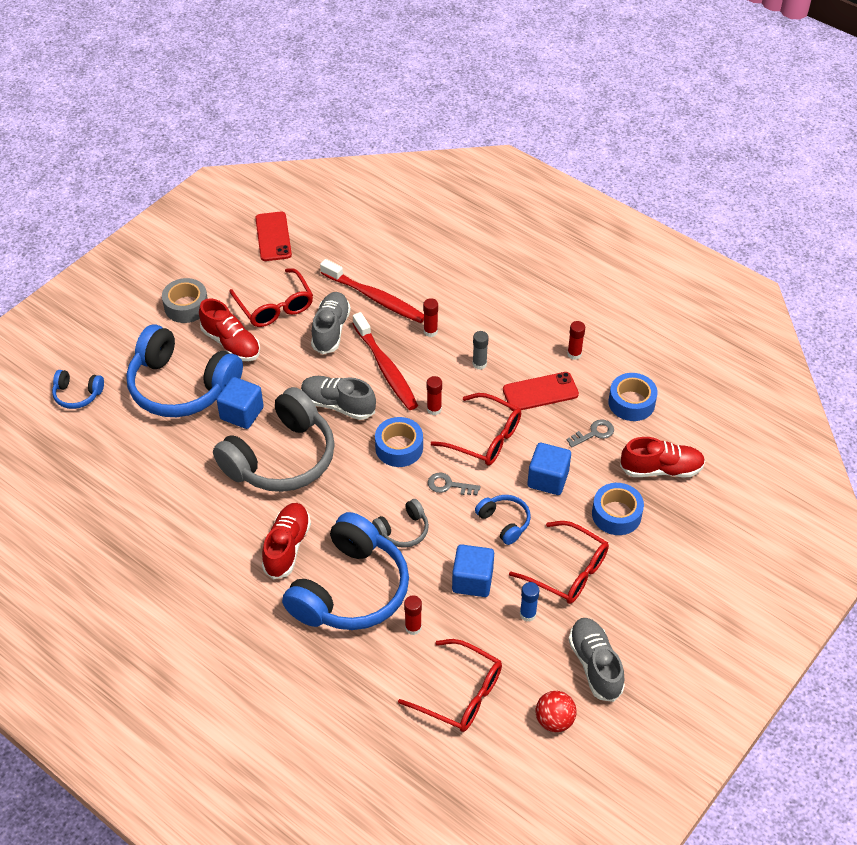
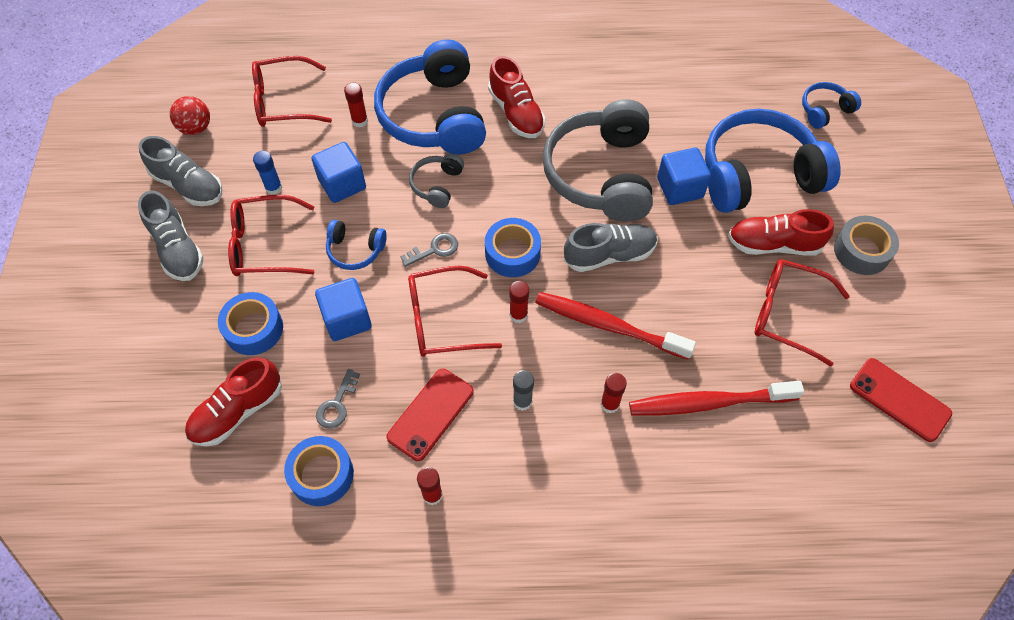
camera: 140 degrees right, 10 degrees up
grey shoe [311,292,351,354] -> grey shoe moved to [138,190,204,281]

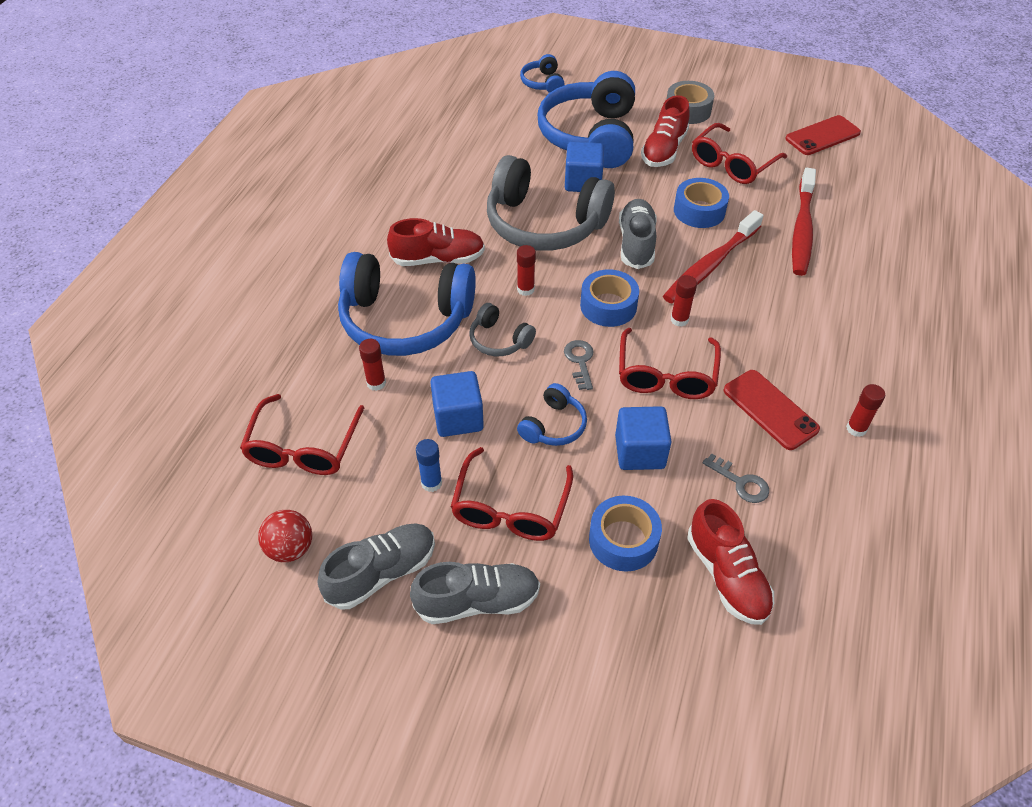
camera: 70 degrees left, 10 degrees down
blue tape [284,436,354,506] -> blue tape moved to [674,178,729,228]
grey glue stick [513,370,534,411] -> none
red glue stick [600,373,627,413] -> red glue stick moved to [517,245,536,296]

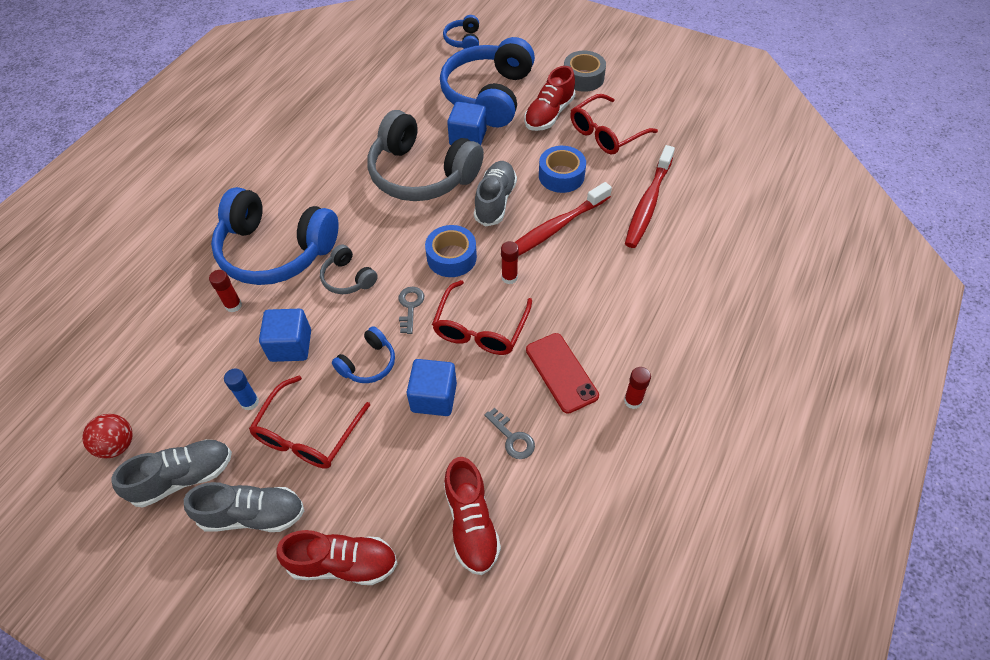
camera: 10 degrees right, 5 degrees up
red glasses [240,394,364,475] -> none
red shoe [387,218,485,266] -> red shoe moved to [276,530,397,585]
red glue stick [517,245,536,296] -> none
blue tape [589,496,662,572] -> none
red phone [785,115,861,155] -> none

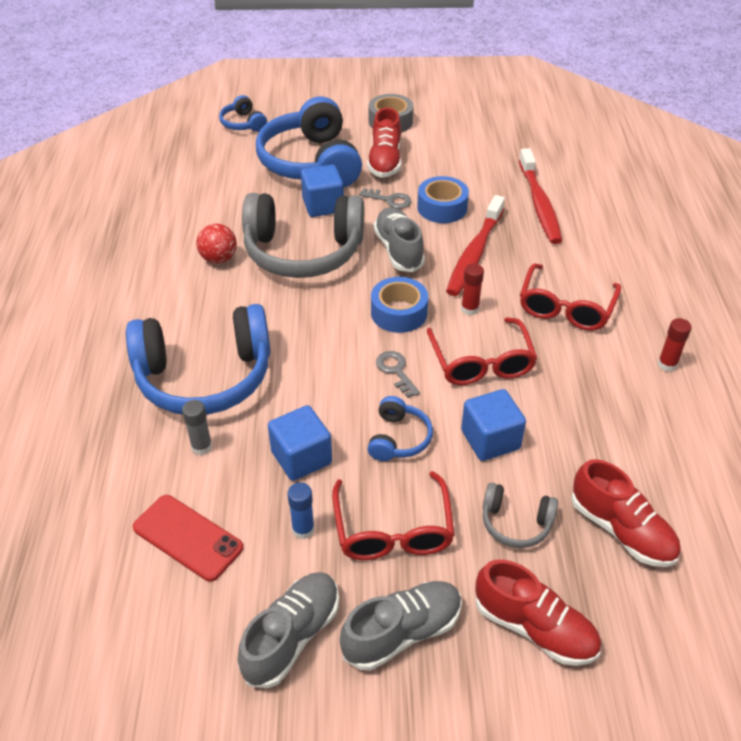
camera: 30 degrees left, 10 degrees down
red ball [82,414,133,459] -> red ball moved to [197,224,237,264]
red glue stick [209,270,242,312] -> grey glue stick [182,400,212,455]
red shoe [276,530,397,585] -> red shoe turned 60 degrees clockwise [476,560,601,666]
grey headphones [320,244,378,294] -> grey headphones moved to [483,483,558,548]
grey key [484,408,535,459] -> grey key moved to [359,188,411,209]
red phone [526,333,599,414] -> red phone moved to [133,495,243,582]
red glasses [570,94,658,155] -> red glasses moved to [520,264,621,331]

